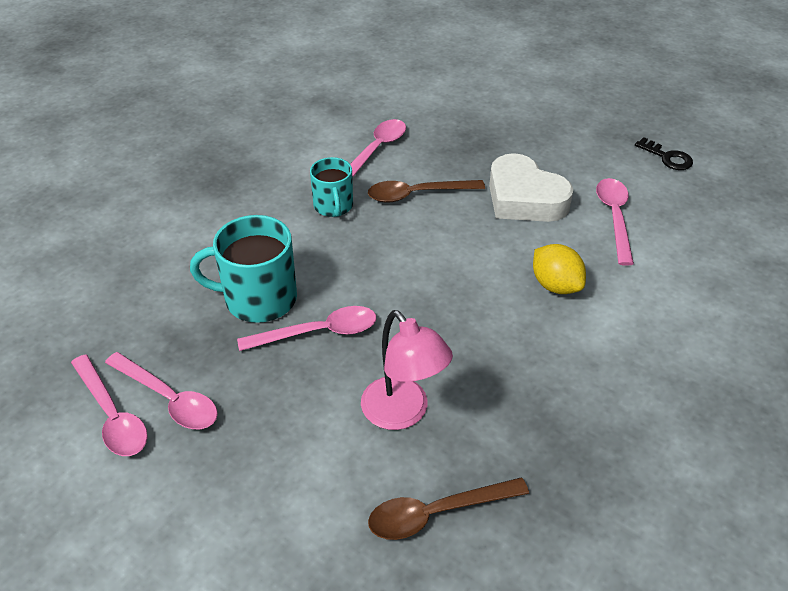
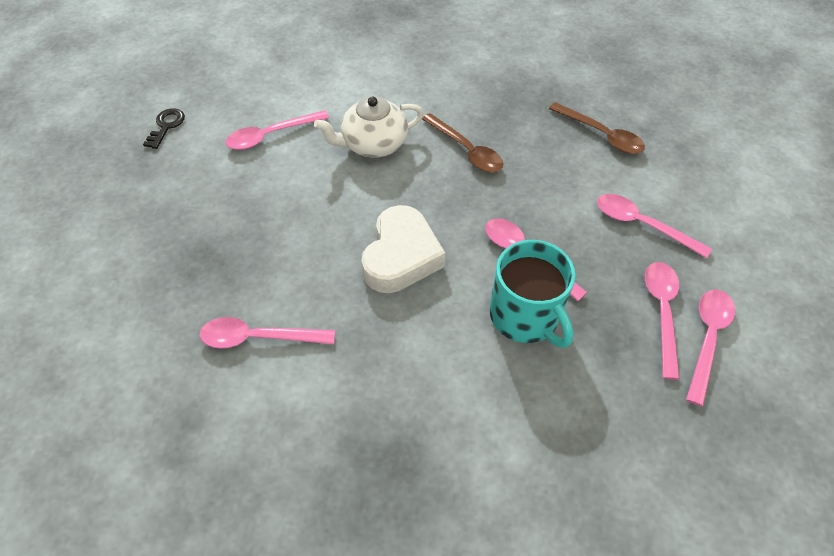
camera: 120 degrees left, 10 degrees up
turquoise mug [310,157,353,217] -> none
pink lamp [361,310,453,430] -> none
brown spoon [368,180,485,203] -> brown spoon moved to [422,113,503,173]
white heart [489,153,573,222] -> white heart moved to [361,205,445,293]
yellow lemon [533,244,586,294] -> white teapot [314,96,424,158]
none -> pink spoon [597,194,712,258]

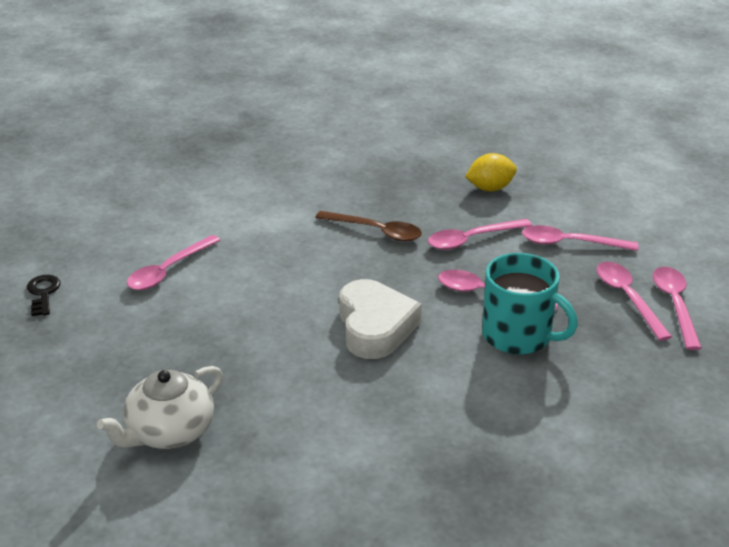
camera: 25 degrees left, 20 degrees down
pink spoon [200,317,335,349] -> pink spoon moved to [428,219,532,250]
white teapot [314,96,424,158] -> white teapot moved to [97,366,223,449]
brown spoon [549,102,645,154] -> yellow lemon [465,153,517,191]

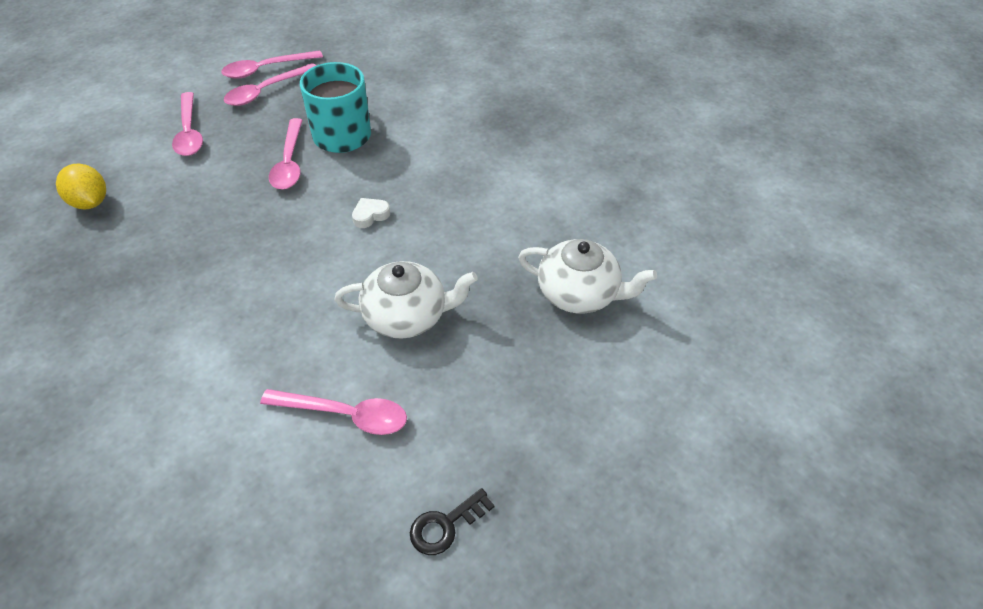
camera: 115 degrees left, 15 degrees up
brown spoon [315,211,422,241] -> none
white heart [339,279,422,359] -> white heart [352,198,390,228], size x0.42
pink spoon [428,219,532,250] -> none
none -> white teapot [335,261,478,339]

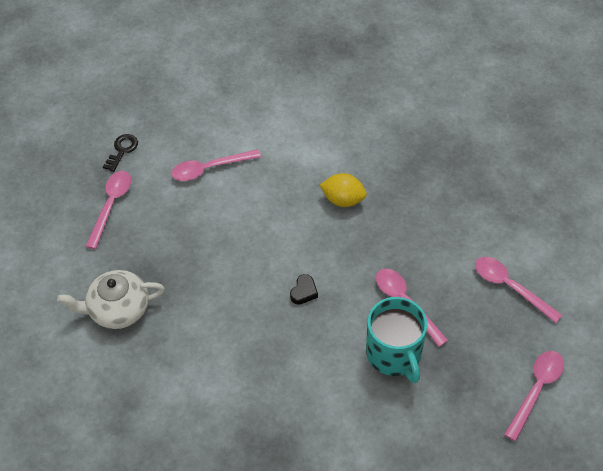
camera: 150 degrees right, 5 degrees up
yellow lemon [56,164,106,210] -> yellow lemon moved to [320,173,367,207]
pink spoon [224,63,316,106] -> pink spoon moved to [86,171,131,249]
white teapot [335,261,478,339] -> none
white heart [352,198,390,228] -> black heart [290,274,318,305]

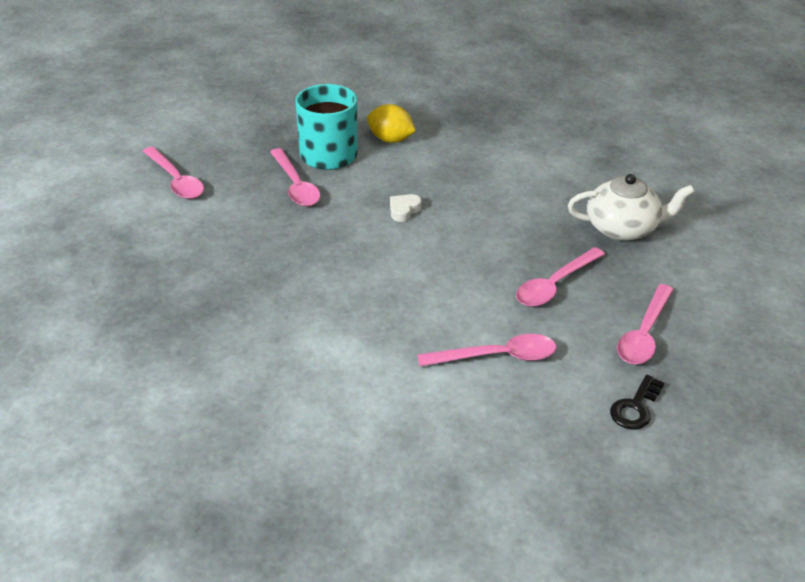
camera: 170 degrees left, 15 degrees down
black heart [290,274,318,305] -> white heart [390,194,422,222]
yellow lemon [320,173,367,207] -> yellow lemon moved to [367,104,416,143]
pink spoon [504,351,564,441] -> pink spoon moved to [516,247,605,307]

